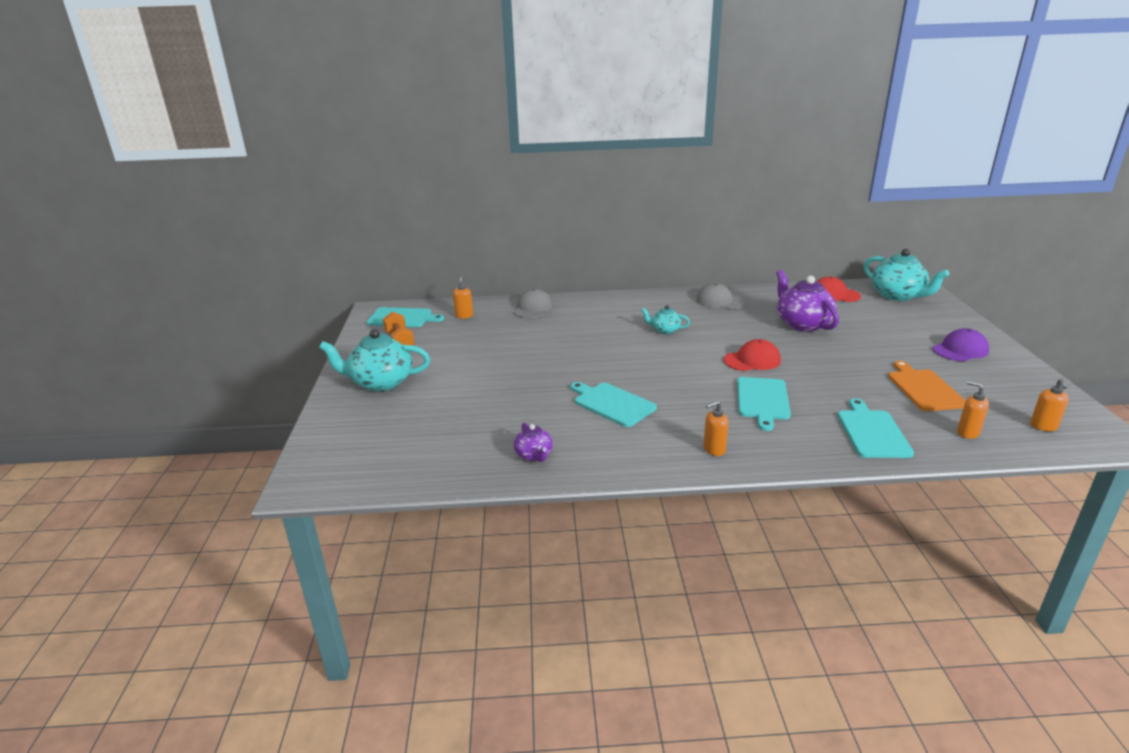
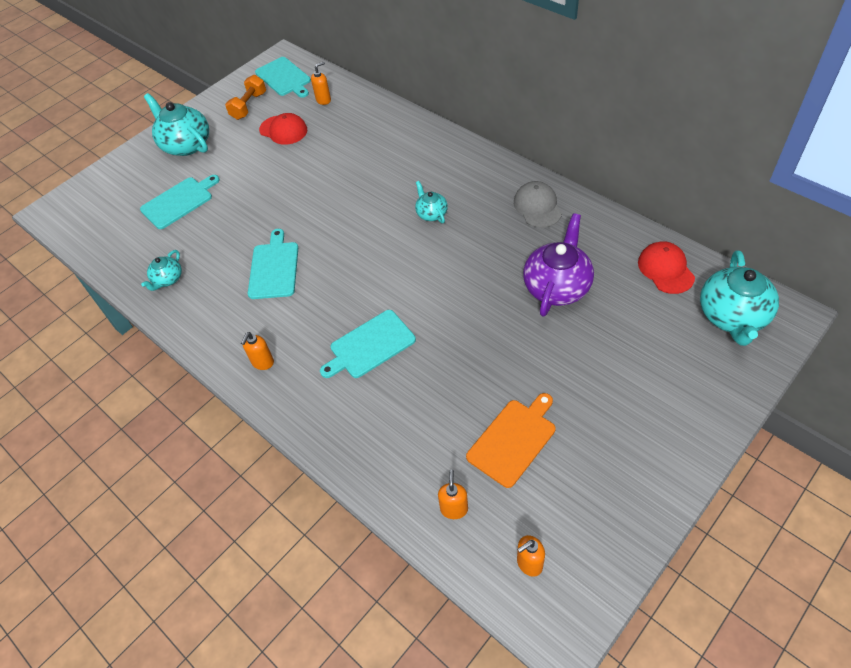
camera: 50 degrees right, 25 degrees up
grey cap [514,289,553,318] -> none
purple teapot [514,423,553,462] -> turquoise teapot [141,250,182,291]
orange soap dispenser [703,401,729,456] -> orange soap dispenser turned 90 degrees counterclockwise [241,332,274,370]
red cap [724,339,781,371] -> red cap moved to [259,113,307,145]
turquoise cutting board [838,399,914,458] -> turquoise cutting board moved to [140,175,220,229]
purple cap [933,328,989,361] -> none

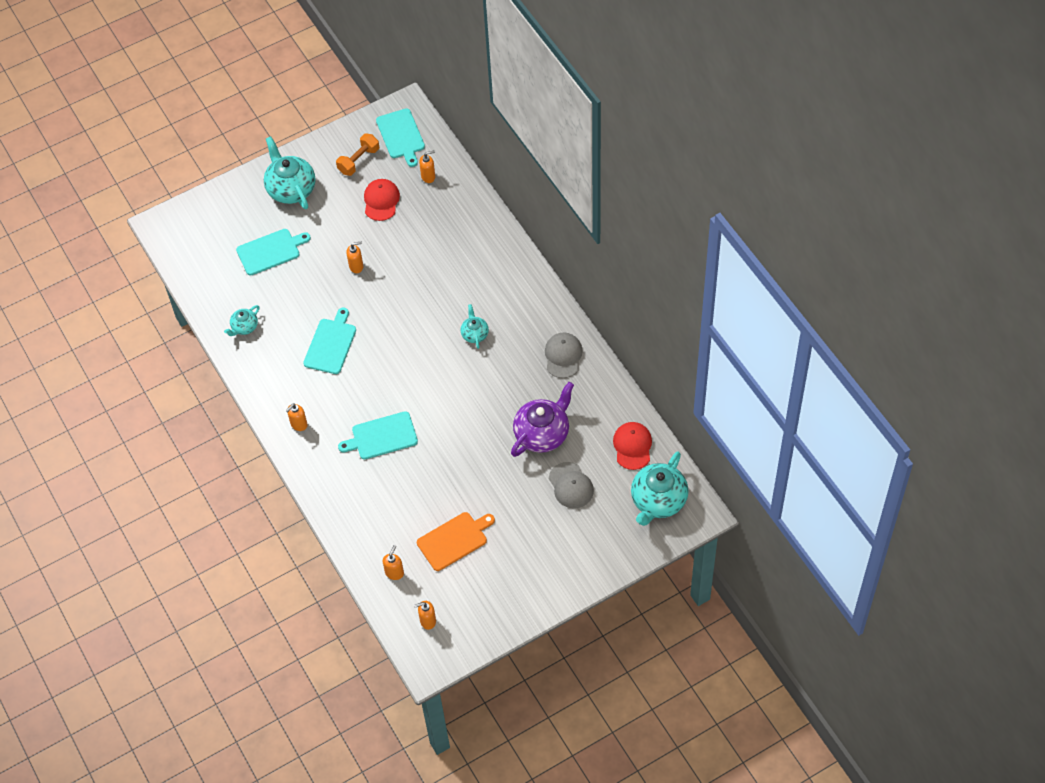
camera: 15 degrees right, 5 degrees up
red cap [259,113,307,145] -> red cap turned 135 degrees counterclockwise [364,179,400,221]
none -> orange soap dispenser [346,241,363,273]
none -> grey cap [549,462,594,508]

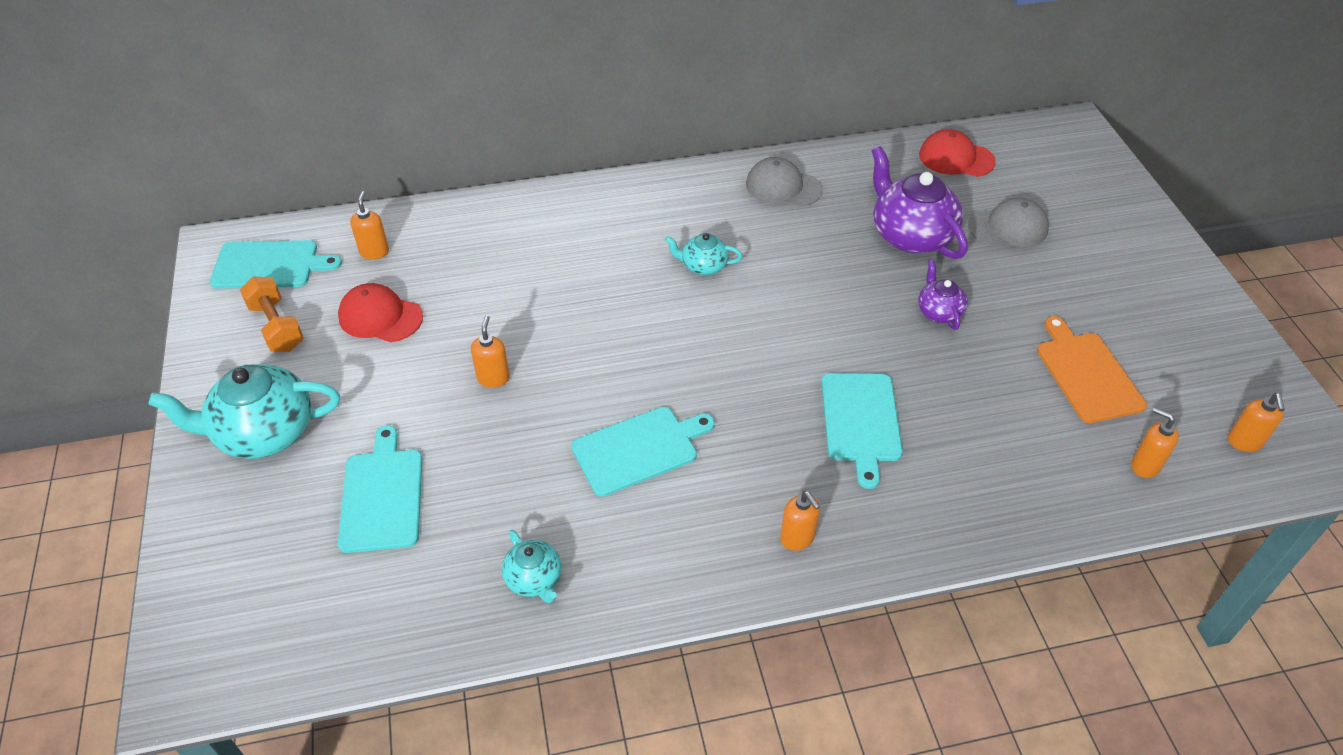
camera: 75 degrees left, 10 degrees down
turquoise cutting board [303,307,356,374] -> turquoise cutting board turned 120 degrees clockwise [571,407,715,497]
turquoise teapot [631,452,689,526] -> none
none -> purple teapot [918,260,968,330]

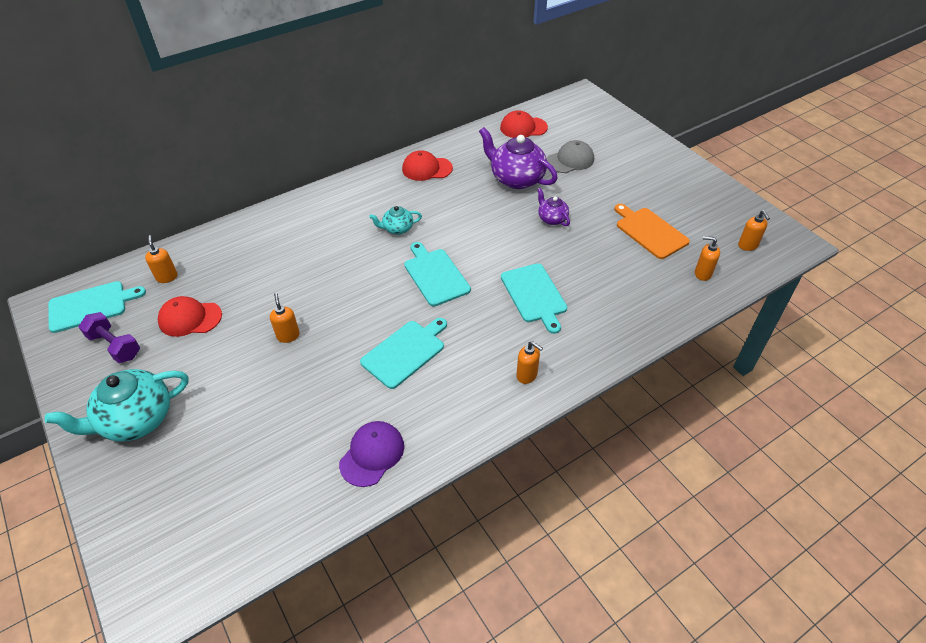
camera: 20 degrees left, 0 degrees up
orange dumbbell [240,277,304,352] -> purple dumbbell [79,312,140,363]
turquoise cutting board [338,425,422,553] -> turquoise cutting board moved to [404,242,471,306]
turquoise teapot [502,530,562,603] -> purple cap [339,421,404,487]
grey cap [746,157,823,207] -> red cap [402,150,453,181]

